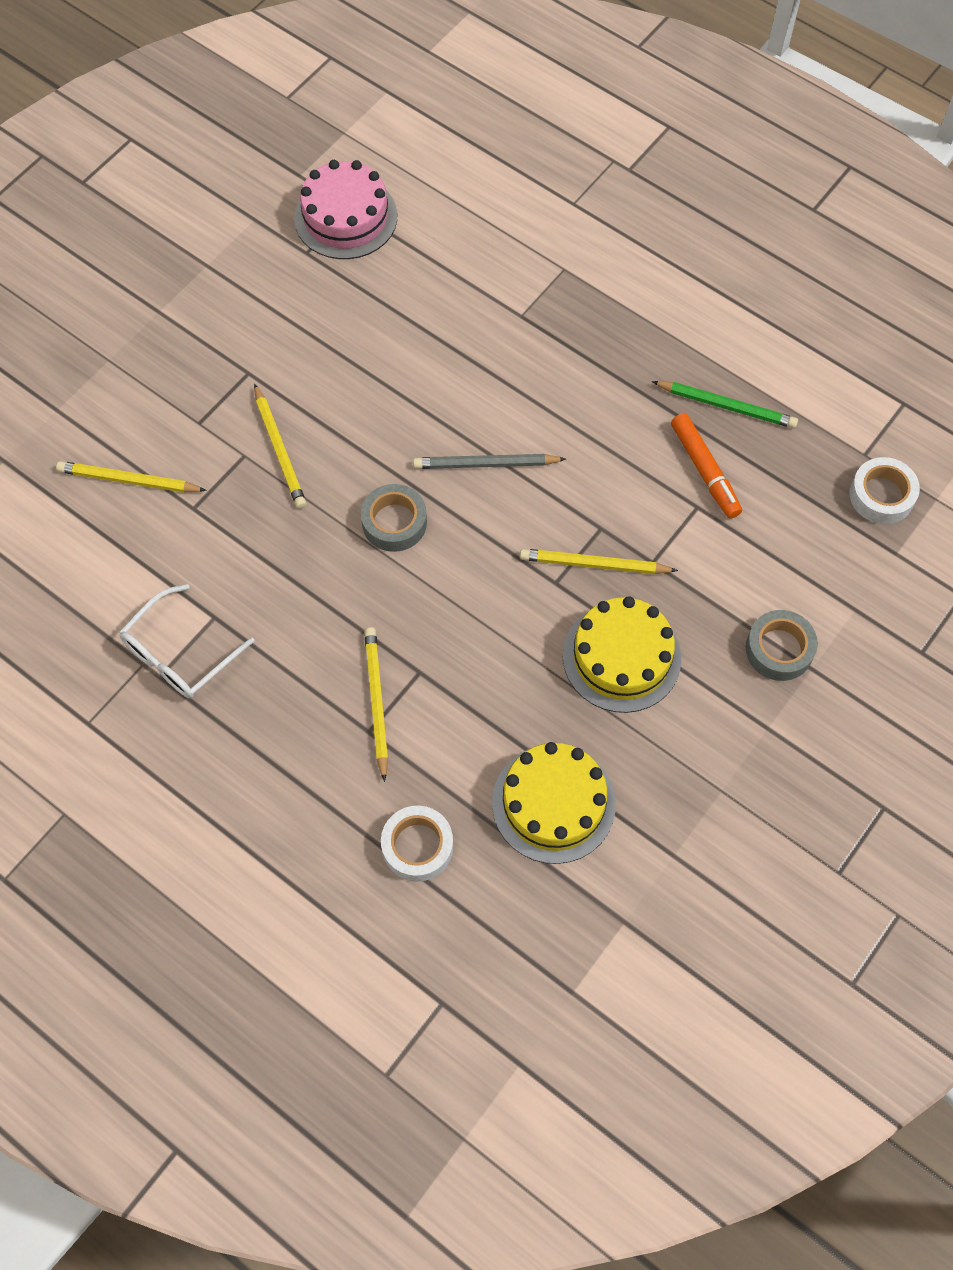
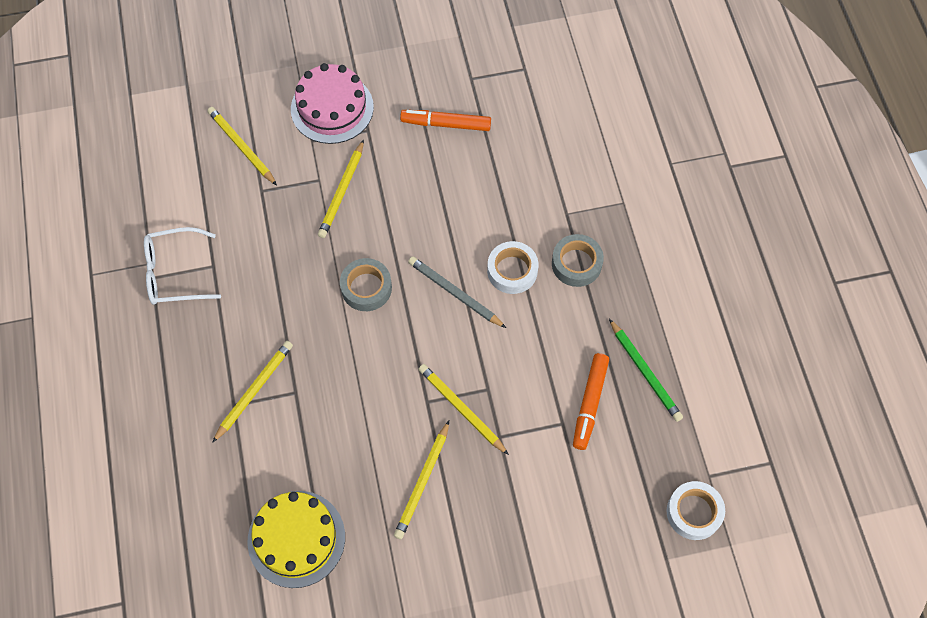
camera: 40 degrees right, 0 degrees up
pink cake [294,160,397,259] -> pink cake moved to [291,63,374,144]
white tape [381,805,453,882] -> white tape moved to [487,241,538,294]
yellow cake [563,596,681,713] -> yellow pencil [394,421,449,539]
grey tape [746,610,818,681] -> grey tape moved to [552,234,604,287]
none -> orange marker [400,110,491,131]

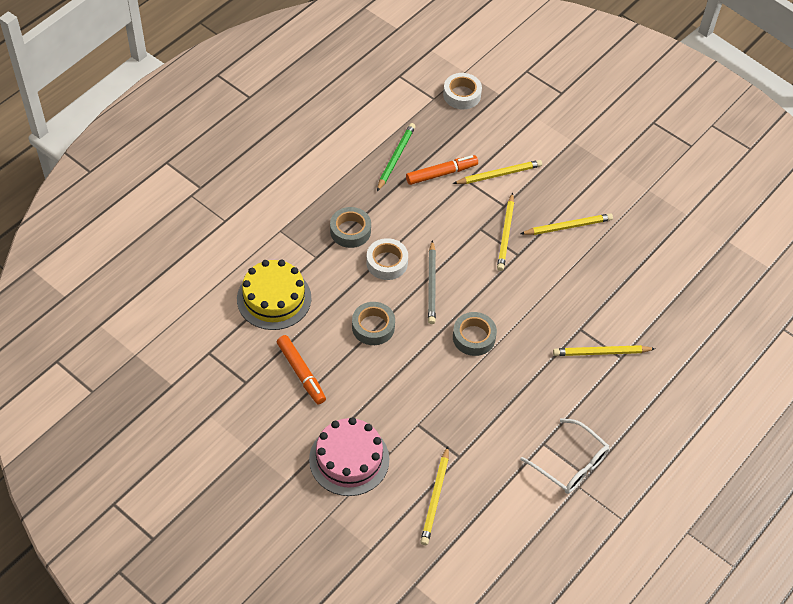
camera: 130 degrees left, 10 degrees down
yellow cake [247,491,345,588] -> yellow cake moved to [237,260,311,330]
yellow pencil [318,140,364,238] -> yellow pencil moved to [453,160,542,184]
none -> grey tape [352,302,395,345]

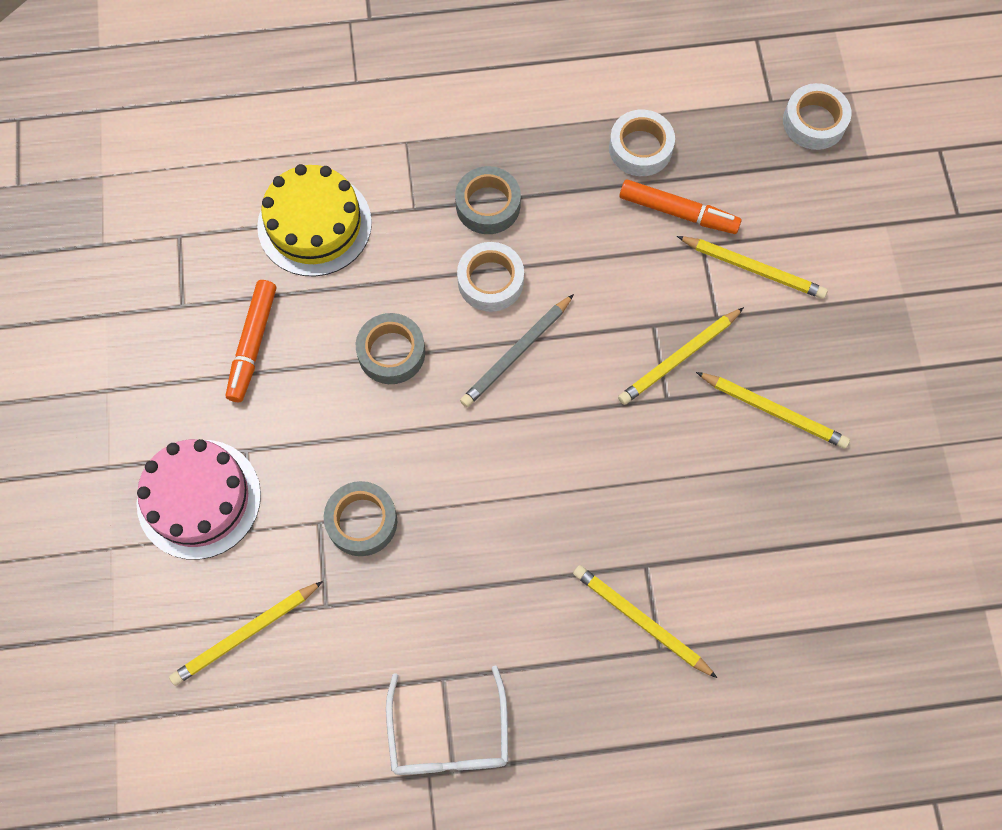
camera: 45 degrees right, 15 degrees up
green pencil [377,123,416,191] -> white tape [609,110,675,176]
grey tape [453,312,497,356] -> grey tape moved to [324,481,397,556]

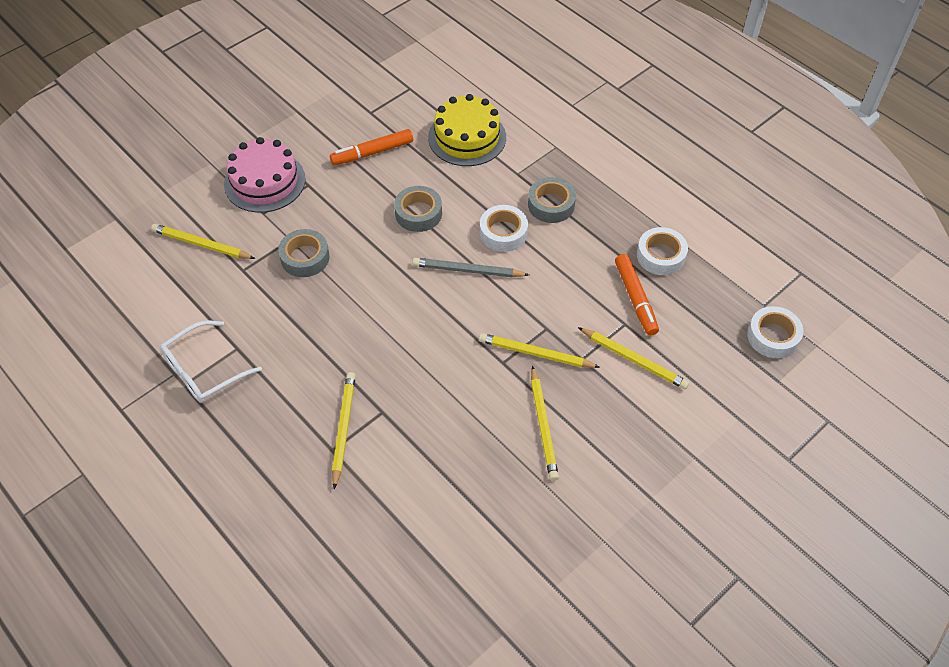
camera: 55 degrees right, 15 degrees down
yellow pencil [677,236,828,299] -> yellow pencil turned 45 degrees counterclockwise [578,327,689,389]

